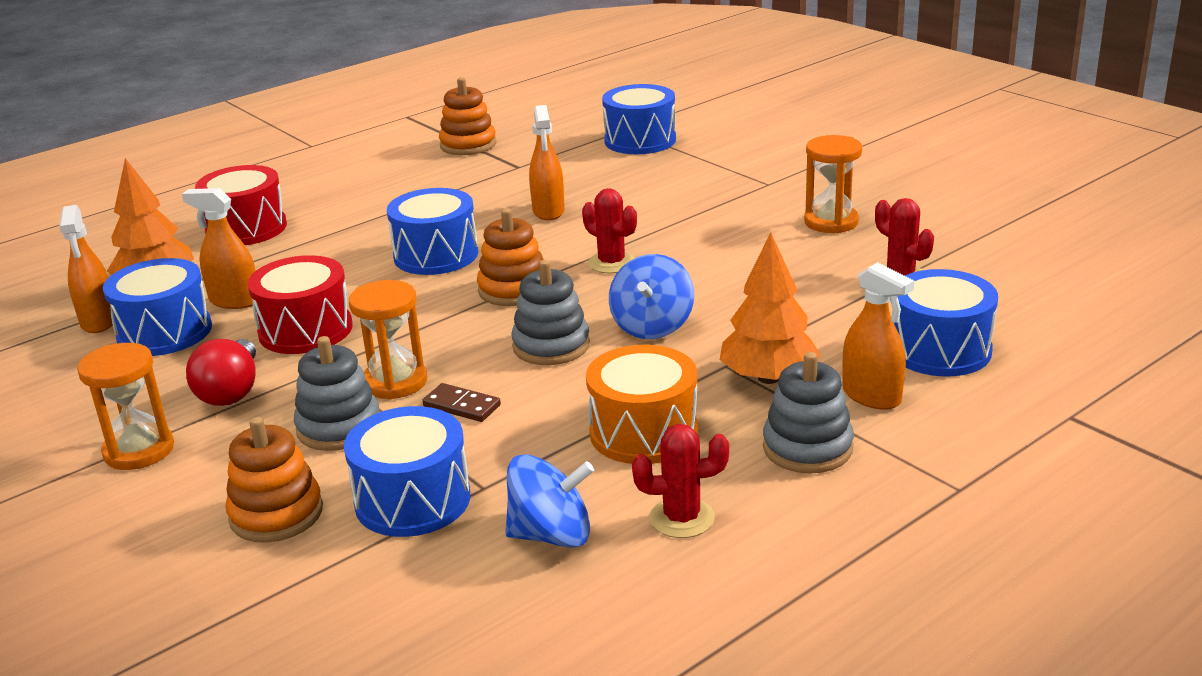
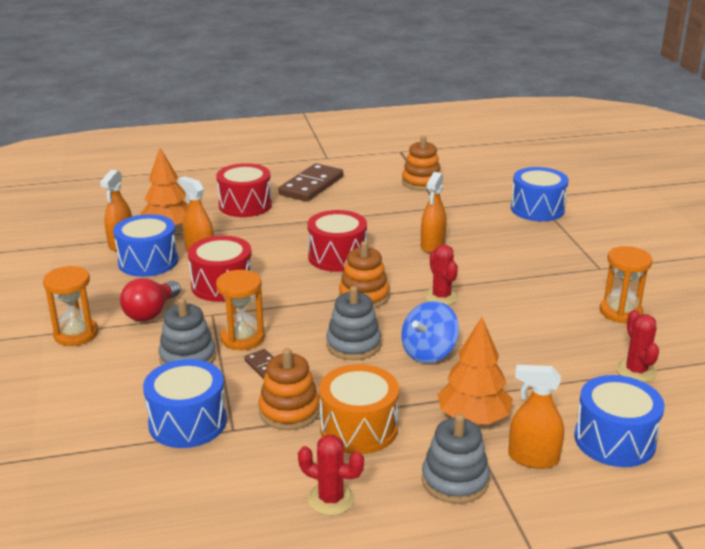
camera: 25 degrees right, 0 degrees up
orange stacking toy [226,417,323,543] -> orange stacking toy moved to [259,348,320,430]
blue drum [387,188,478,275] -> red drum [307,210,367,272]
blue spinning top [505,455,594,548] -> none
orange spray bottle [842,262,914,410] -> orange spray bottle turned 120 degrees clockwise [508,365,564,469]
none -> brown domino [278,163,343,202]

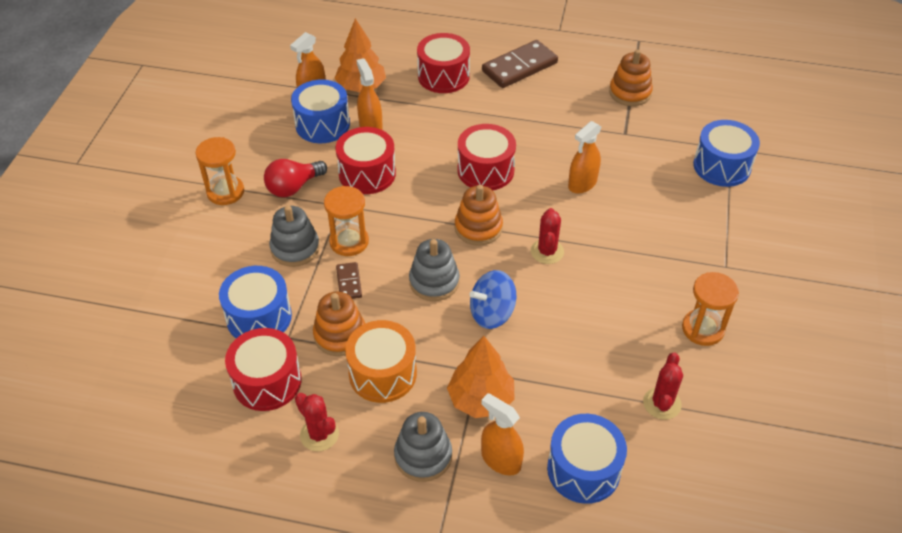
camera: 25 degrees right, 20 degrees up
none -> red drum [225,328,302,411]

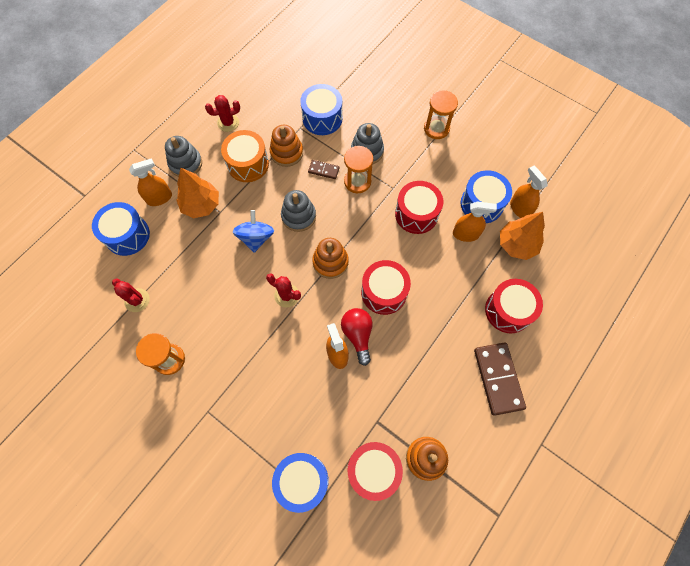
camera: 115 degrees right, 20 degrees up
red drum [225,328,302,411] -> red drum moved to [347,442,403,501]
red light bulb [264,159,327,197] -> red light bulb moved to [341,308,372,366]

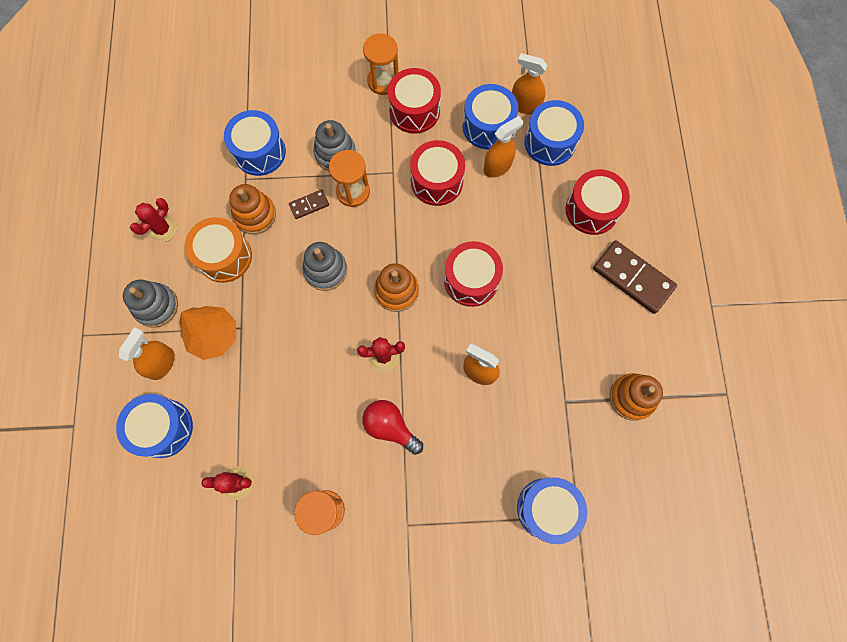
camera: 40 degrees left, 5 degrees up
blue spinning top [232,210,274,253] -> none
red light bulb [341,308,372,366] -> red light bulb moved to [363,400,423,455]
red drum [347,442,403,501] -> red drum moved to [388,68,441,134]
orange tree [500,212,545,260] -> blue drum [525,100,584,166]

